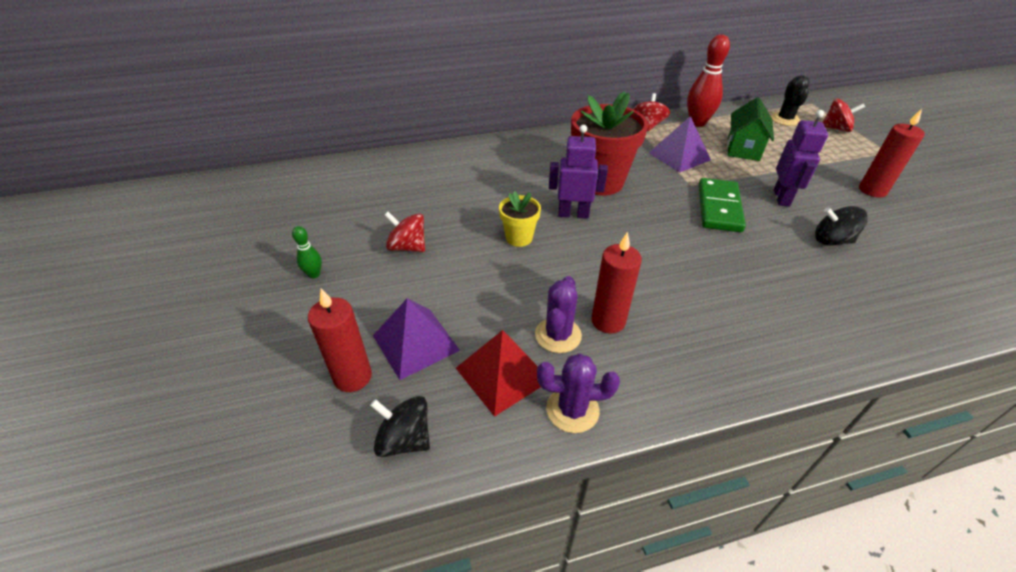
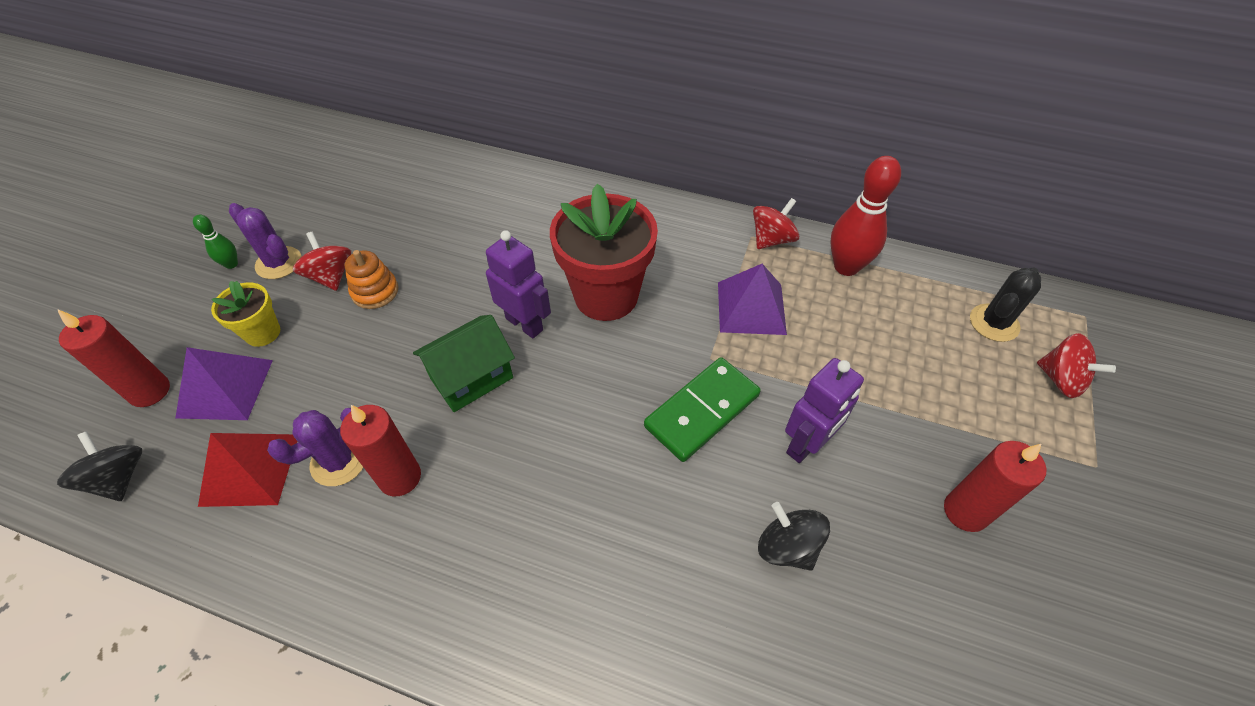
camera: 35 degrees right, 10 degrees up
yellow flower pot [499,191,541,247] -> yellow flower pot moved to [211,281,280,347]
purple cactus [537,353,620,433] -> purple cactus moved to [229,203,301,279]
green house [727,97,774,161] -> green house moved to [413,315,515,412]
none -> orange stacking toy [345,250,398,309]

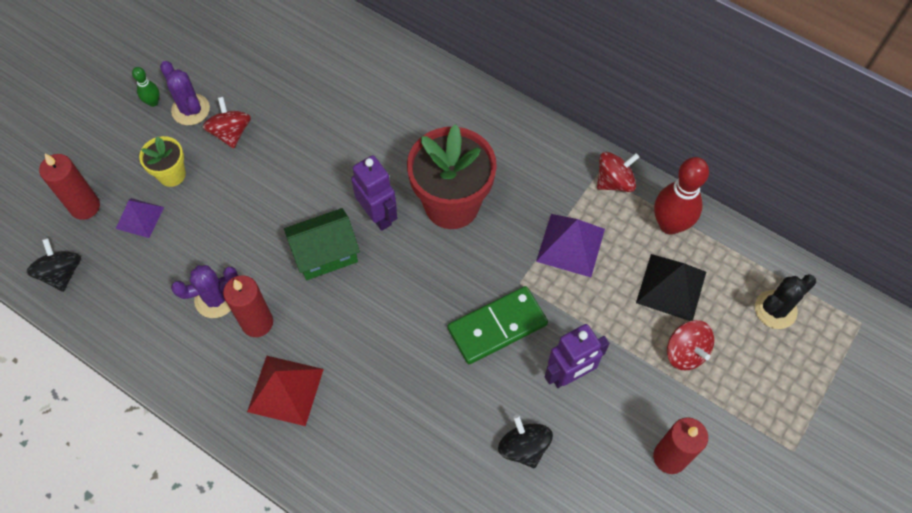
camera: 15 degrees right, 10 degrees up
purple pyramid [175,347,273,420] -> purple pyramid [116,198,164,238], size x0.65
red pyramid [198,433,297,507] -> red pyramid moved to [247,356,324,426]
orange stacking toy [345,250,398,309] -> none
red spinning top [1037,333,1116,398] -> red spinning top moved to [667,320,714,370]
none -> black pyramid [636,254,706,321]

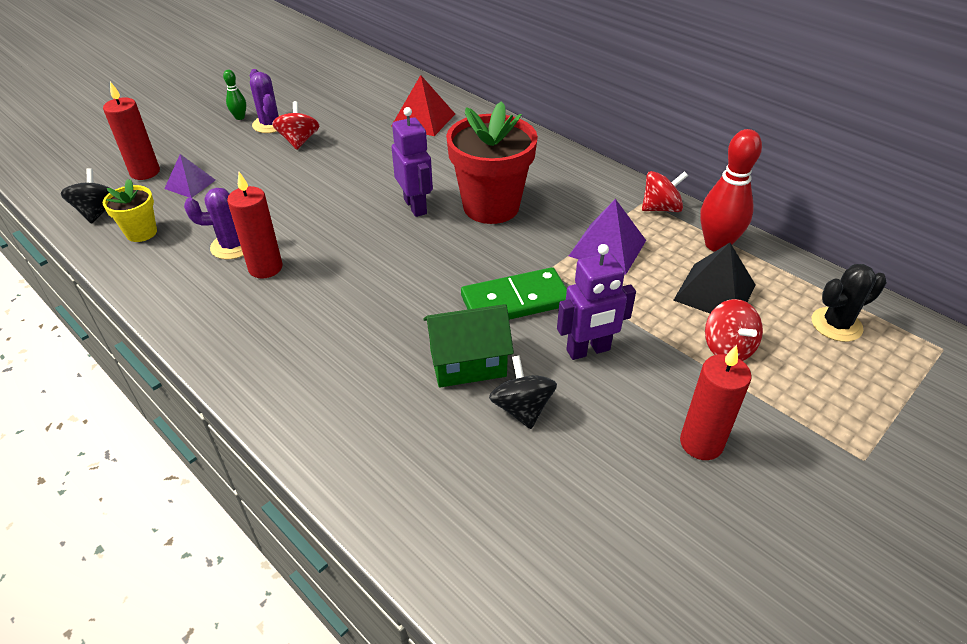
camera: 10 degrees right, 20 degrees down
yellow flower pot [139,136,186,187] -> yellow flower pot moved to [103,179,157,242]
red pyramid [247,356,324,426] -> red pyramid moved to [391,75,455,136]
green house [284,208,360,280] -> green house moved to [423,304,514,388]

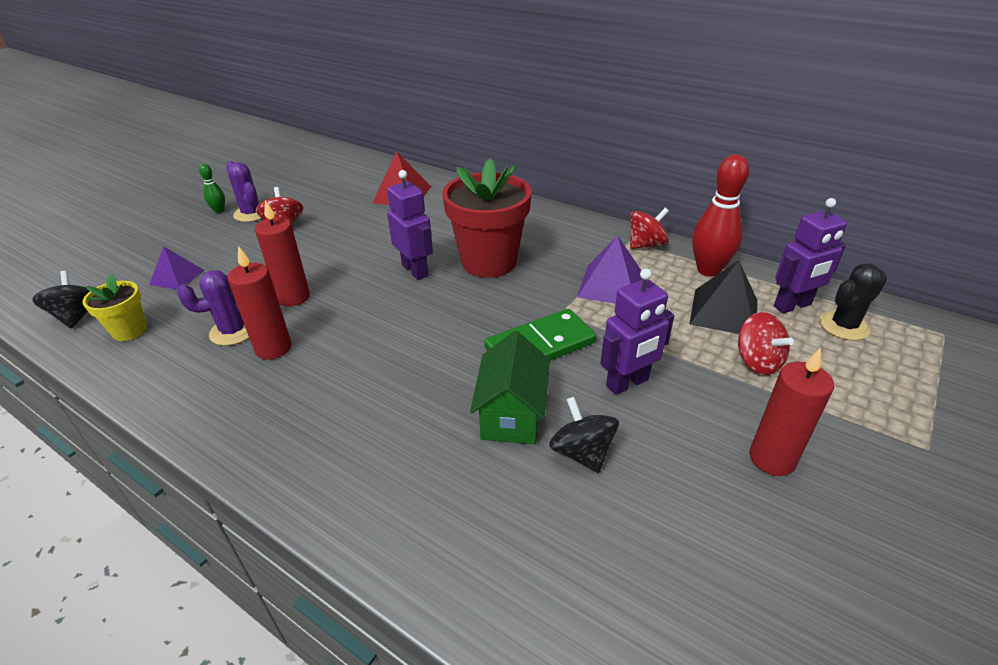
camera: 10 degrees left, 5 degrees down
red candle [103,82,160,180] -> red candle moved to [255,200,310,306]
green house [423,304,514,388] -> green house turned 60 degrees counterclockwise [470,331,550,444]
none -> purple robot [774,198,847,313]

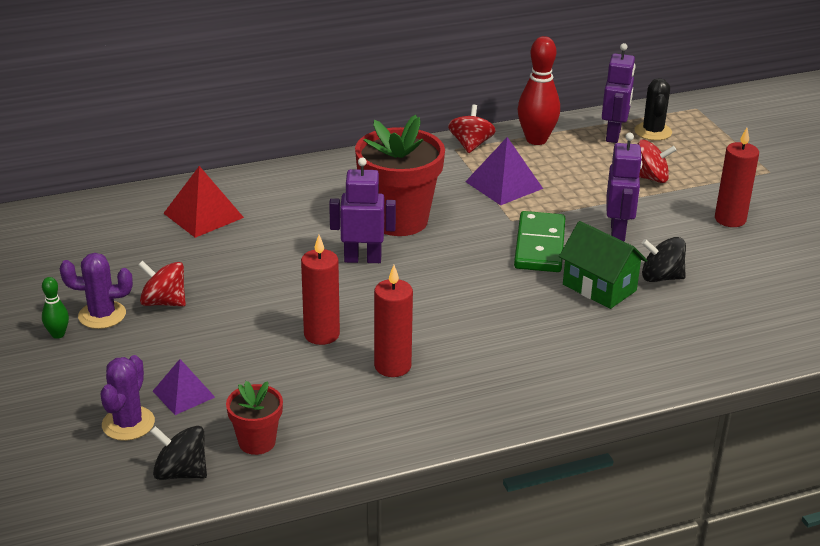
camera: 55 degrees left, 5 degrees down
yellow flower pot [82,274,147,341] -> red flower pot [226,381,283,455]
purple cactus [177,270,249,346] -> purple cactus moved to [100,355,155,441]
black pyramid [689,261,758,334] -> none

